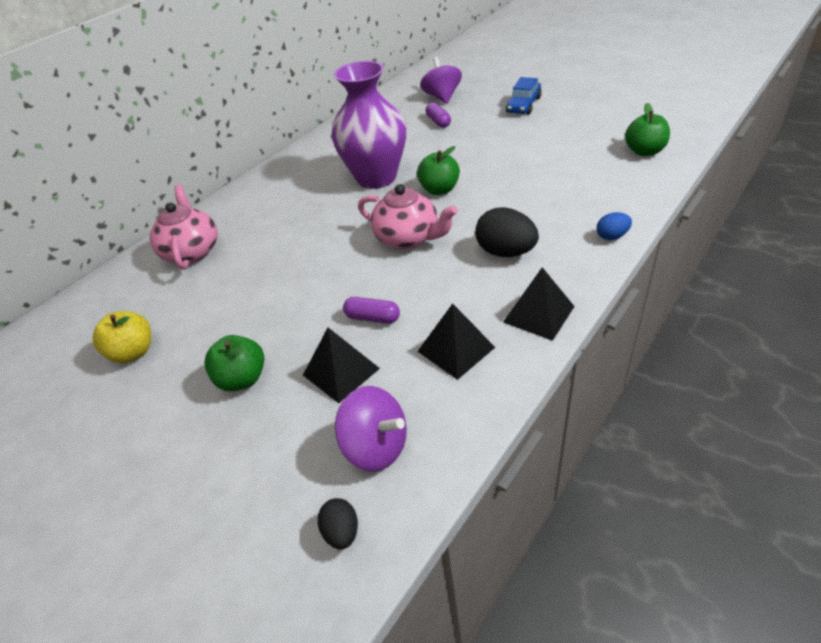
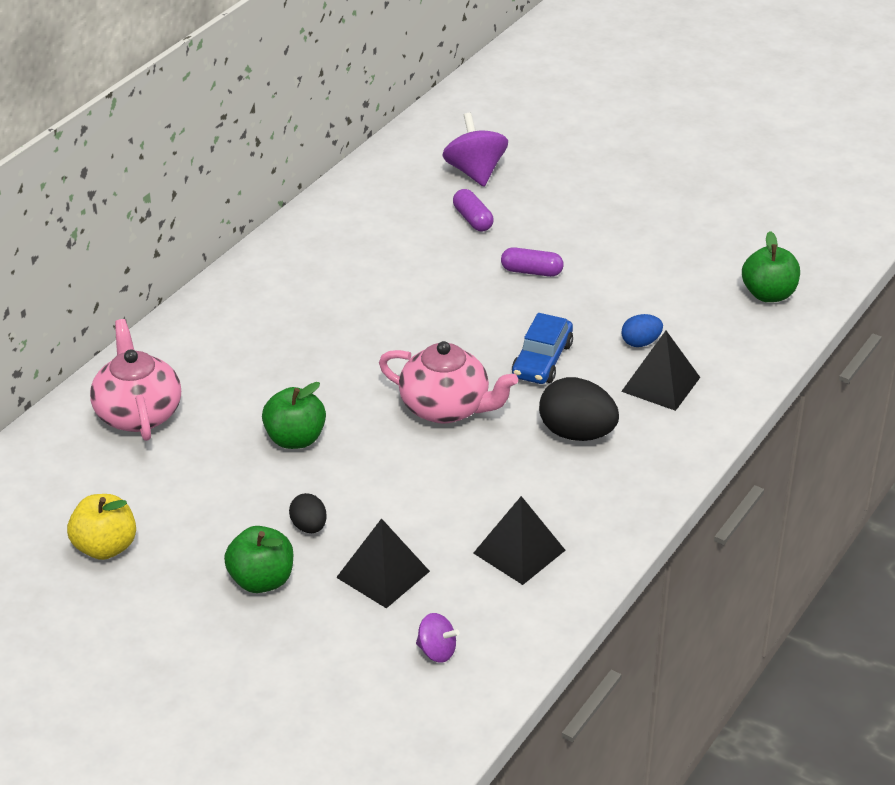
camera: 10 degrees left, 5 degrees down
black egg [318,498,358,549] -> black egg moved to [289,493,327,533]
purple vase [331,61,406,189] -> none
purple spinning top [335,386,407,472] -> purple spinning top [416,613,459,663], size x0.56
purple capsule [343,297,400,324] -> purple capsule moved to [501,247,564,277]
green apple [417,146,460,195] -> green apple moved to [262,382,326,449]
black pyramid [503,267,575,341] -> black pyramid moved to [621,331,700,411]
blue car [506,77,542,115] -> blue car moved to [512,313,573,384]
blue egg [597,212,632,240] -> blue egg moved to [622,314,663,347]

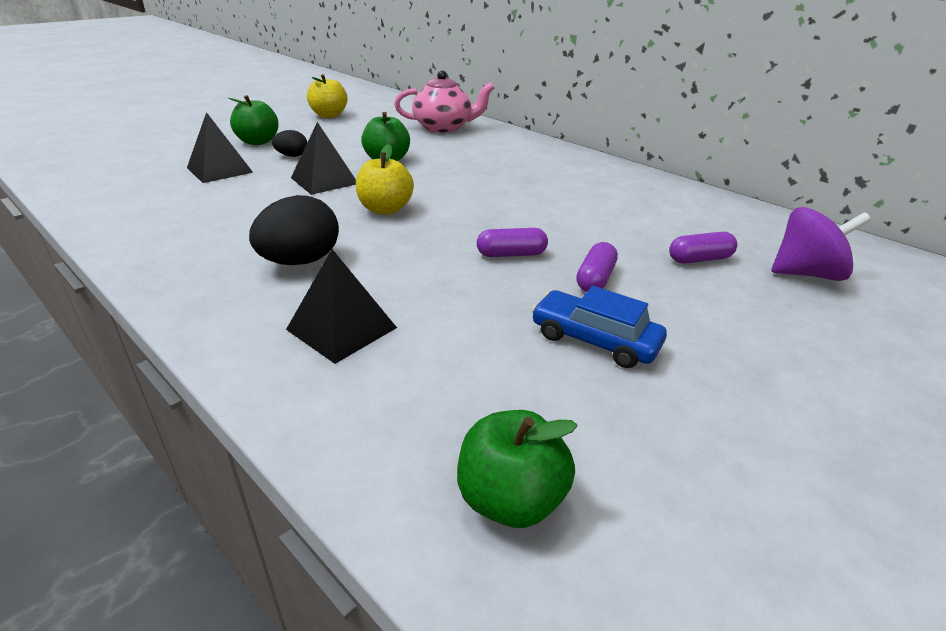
camera: 100 degrees right, 5 degrees down
pink teapot [379,341,518,424] -> yellow apple [356,144,414,215]
purple spinning top [416,613,459,663] -> none
black pyramid [473,496,566,585] -> black pyramid moved to [291,122,356,195]
blue car [512,313,573,384] -> blue car moved to [532,286,667,368]
blue egg [622,314,663,347] -> none
none -> purple capsule [477,228,548,257]

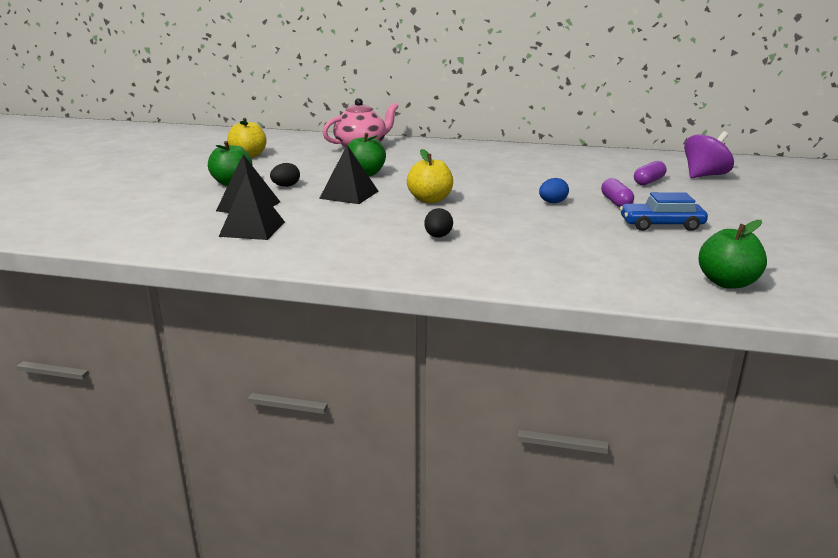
camera: 30 degrees left, 10 degrees down
black egg [249,195,339,265] -> black egg [424,208,453,238], size x0.55
black pyramid [286,249,397,364] -> black pyramid moved to [219,173,285,240]
purple capsule [477,228,548,257] -> blue egg [539,178,569,203]

